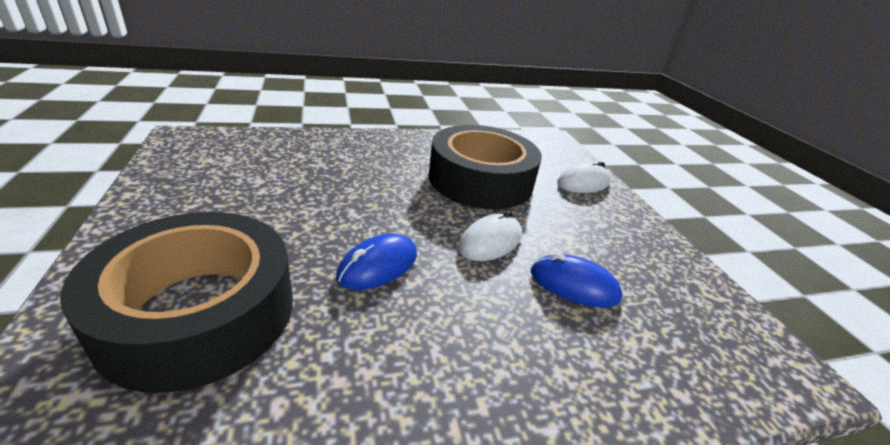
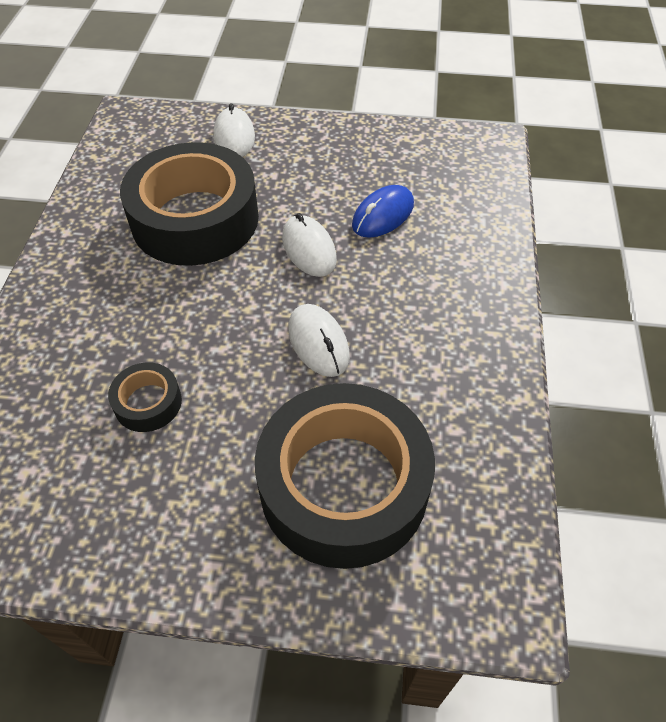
camera: 65 degrees left, 20 degrees up
blue mouse [336,234,417,290] -> white mouse [288,304,350,377]
none -> black tape [108,362,182,432]

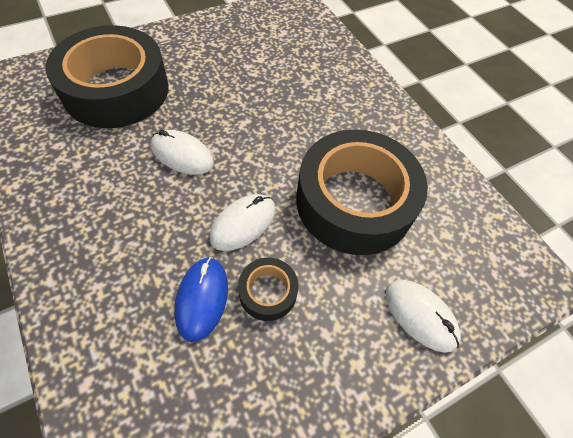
camera: 140 degrees right, 5 degrees up
black tape [108,362,182,432] -> black tape moved to [238,258,298,321]
white mouse [282,213,337,277] -> white mouse turned 75 degrees counterclockwise [209,194,276,251]

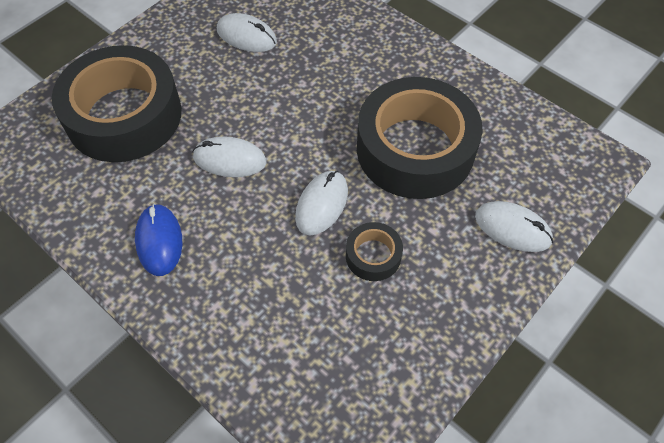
camera: 15 degrees left, 0 degrees up
blue mouse [174,257,228,342] -> blue mouse moved to [135,204,182,276]
none -> white mouse [217,13,277,52]

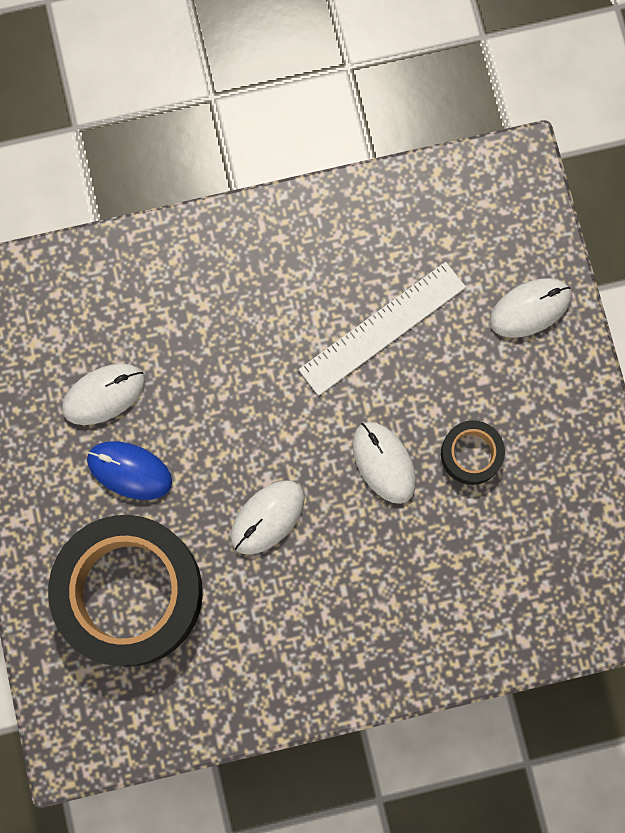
camera: 55 degrees left, 20 degrees up
blue mouse [135,204,182,276] -> blue mouse moved to [87,441,172,500]
black tape [357,77,483,199] -> white ruler [299,262,466,396]

